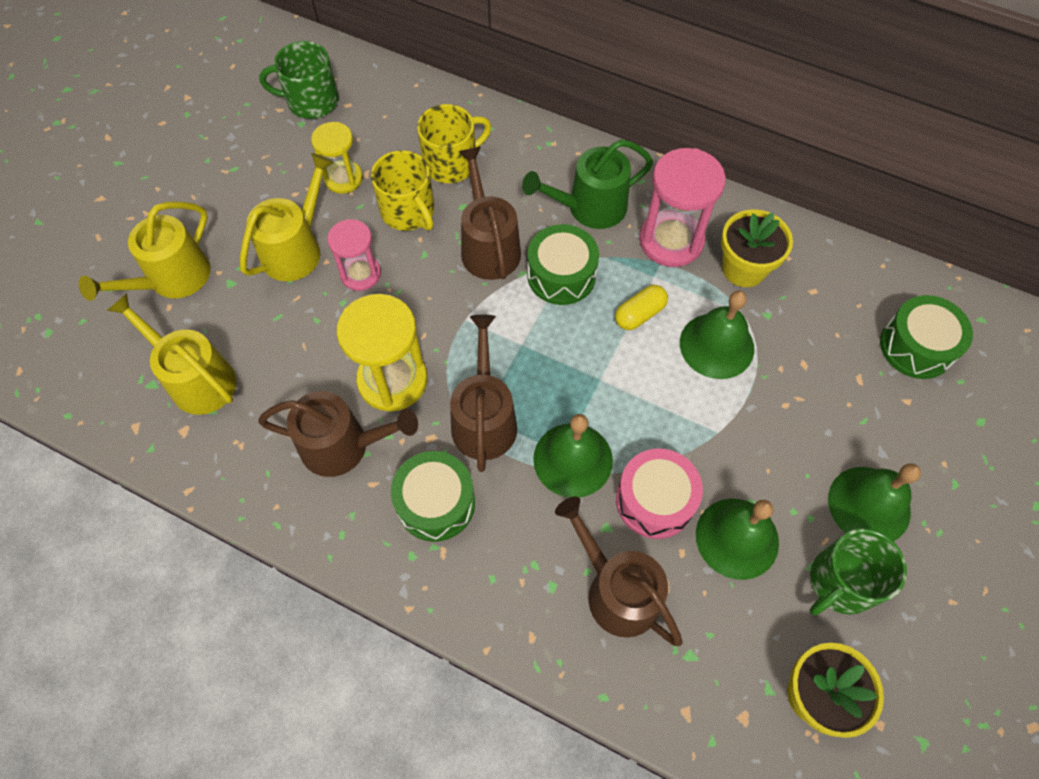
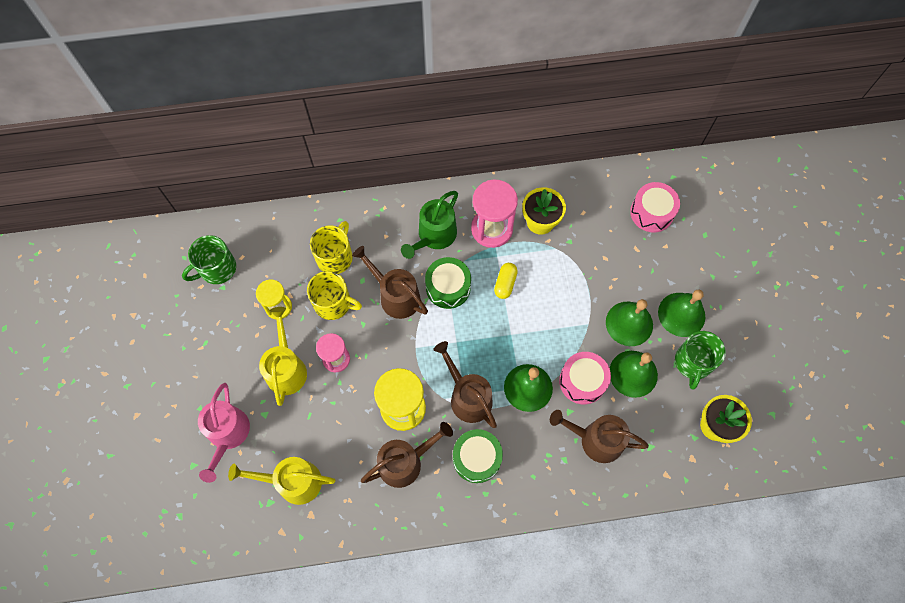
camera: 35 degrees left, 5 degrees up
yellow watering can [79,202,211,301] -> pink watering can [198,383,250,483]
green bell [680,291,754,379] -> green bell moved to [606,299,653,346]
green drum [880,295,973,379] -> pink drum [630,182,680,232]

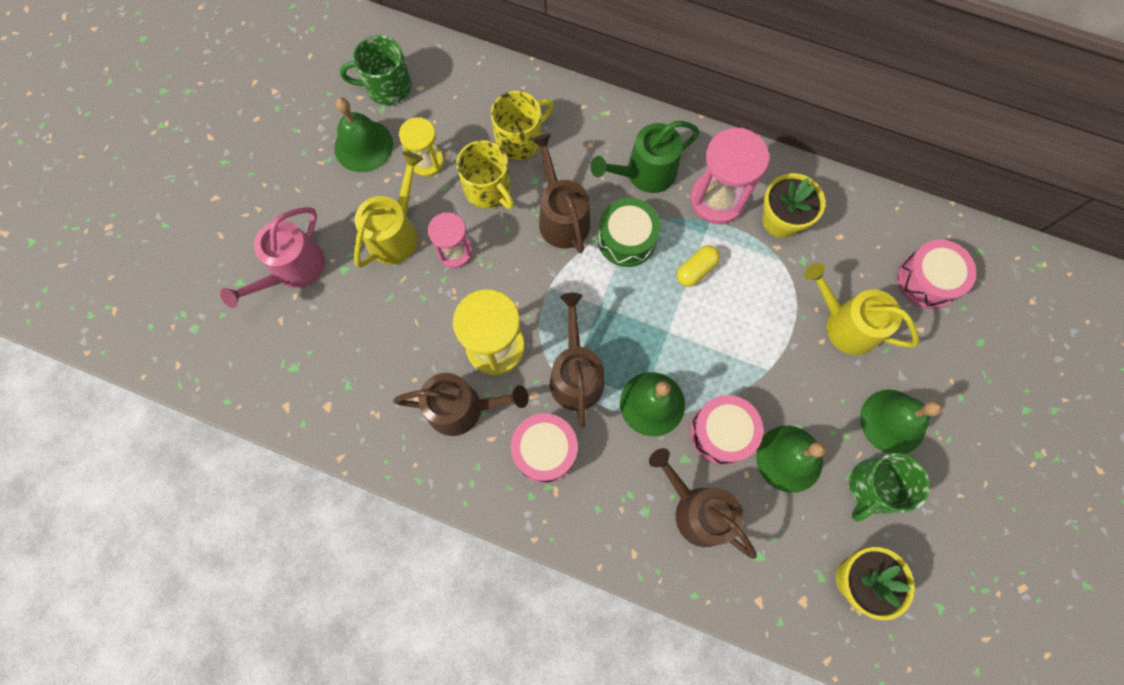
camera: 30 degrees right, 5 degrees up
yellow watering can [228,457,335,505] -> yellow watering can moved to [804,263,919,355]
green drum [453,429,503,483] -> pink drum [511,413,578,483]
green bell [606,299,653,346] -> green bell moved to [334,98,393,172]

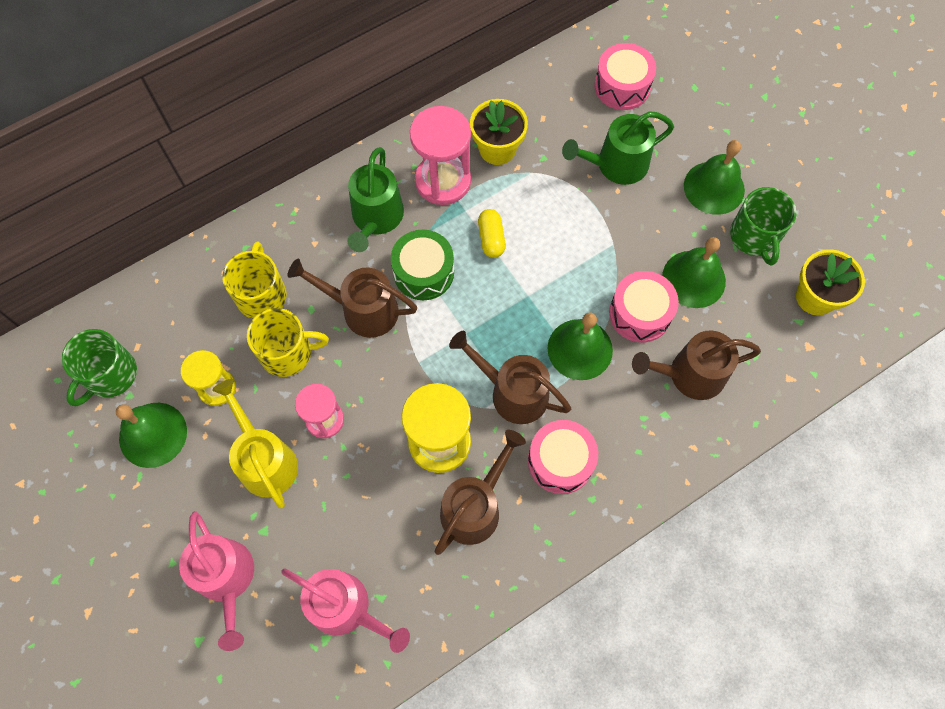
camera: 55 degrees left, 5 degrees down
yellow watering can [804,263,919,355] -> green watering can [562,111,674,185]
none -> pink watering can [281,568,410,653]

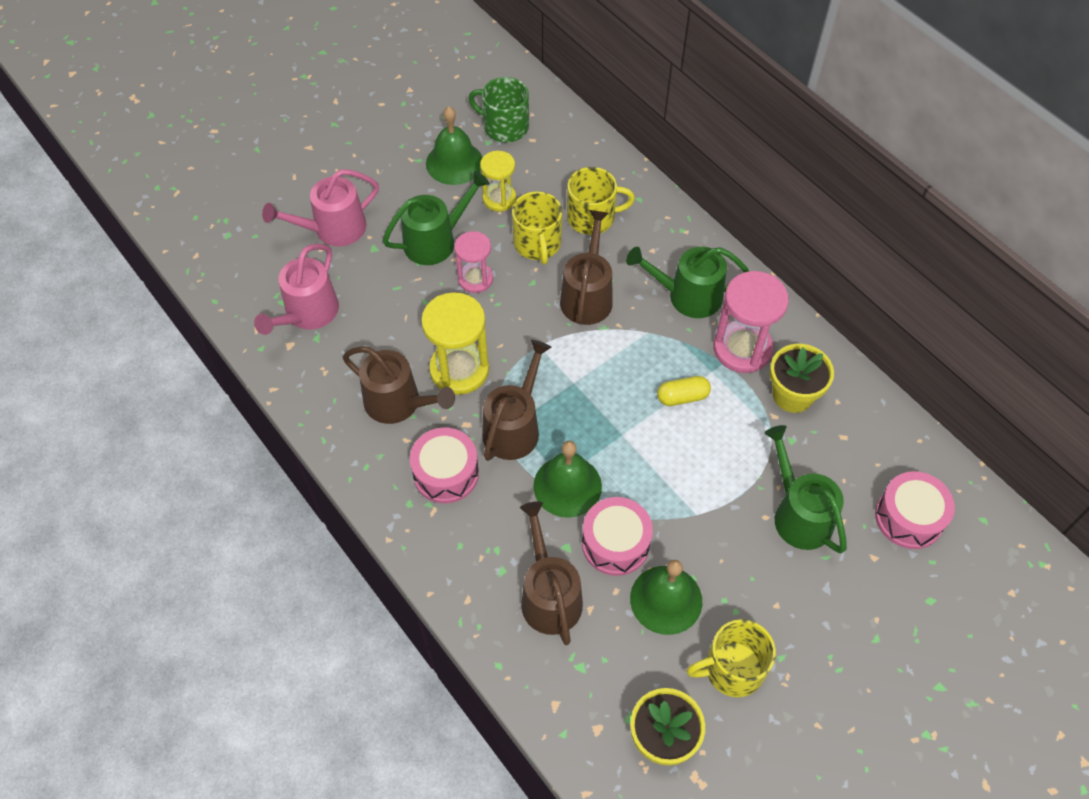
camera: 85 degrees right, 10 degrees down
yellow watering can [212,379,298,508] -> green watering can [383,171,490,265]
green drum [391,230,454,300] -> none
green bell [684,140,745,215] -> none
green mug [730,187,797,266] -> yellow mug [686,619,776,697]

